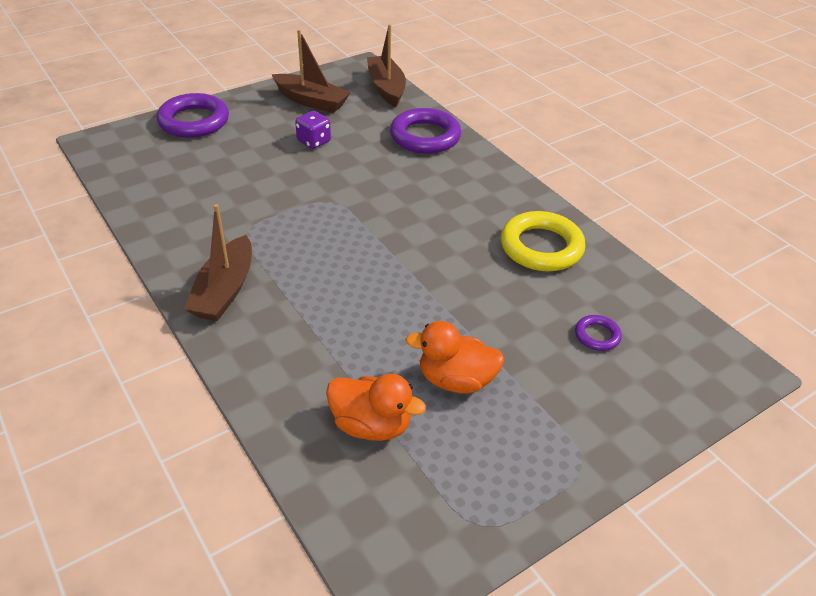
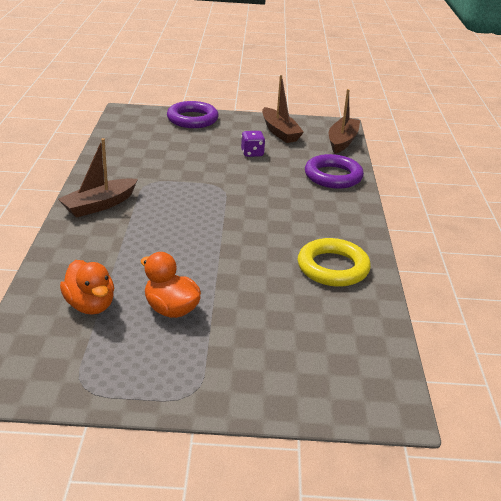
camera: 35 degrees right, 10 degrees down
purple ring [575,315,622,351] -> none

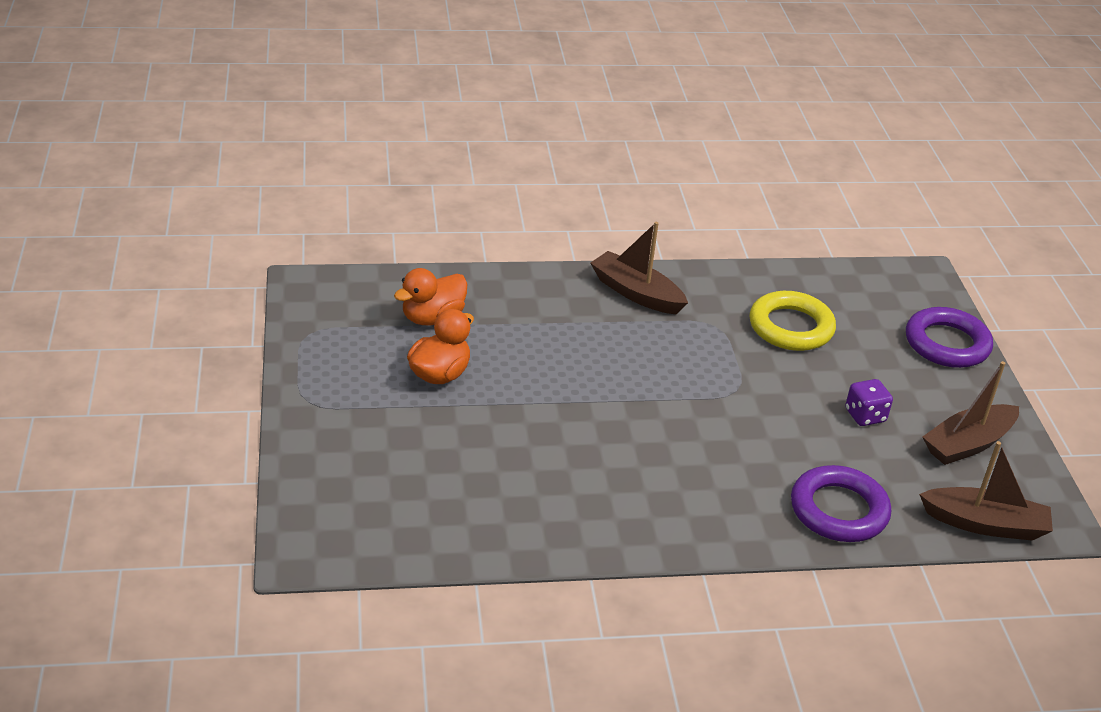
camera: 80 degrees right, 5 degrees up
yellow ring [298,238,371,287] -> yellow ring moved to [750,291,836,351]

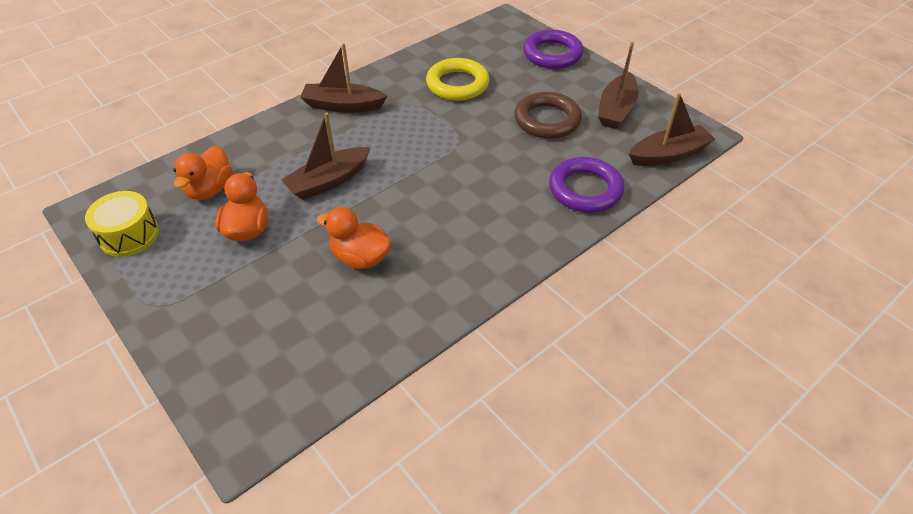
camera: 30 degrees left, 10 degrees up
purple dice [845,379,893,426] -> brown ring [514,92,582,139]
none -> yellow drum [85,191,159,257]
none -> brown boat [281,112,371,200]
none -> orange duck [317,207,392,269]

